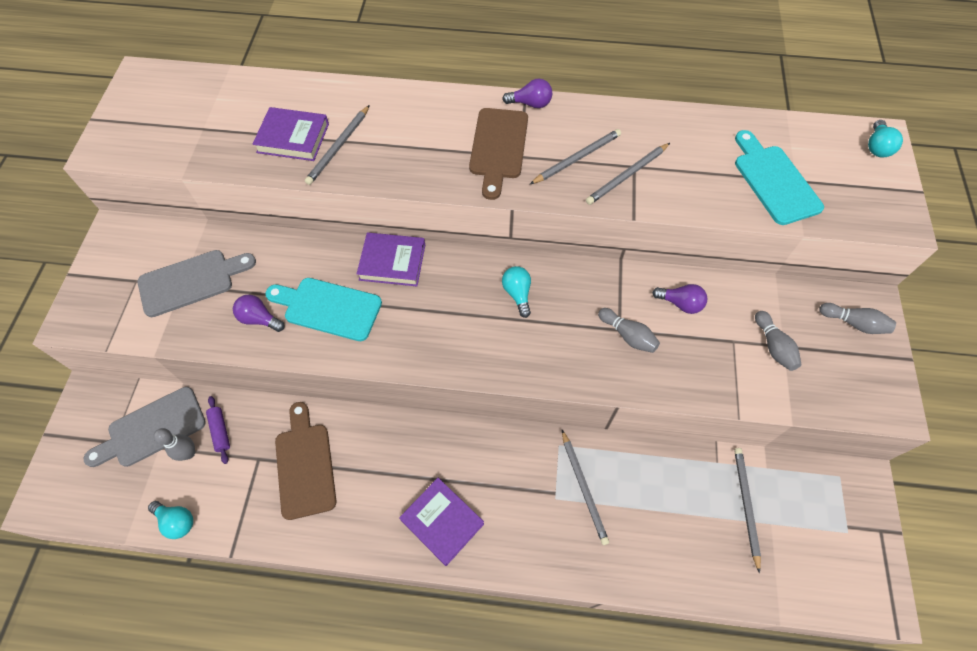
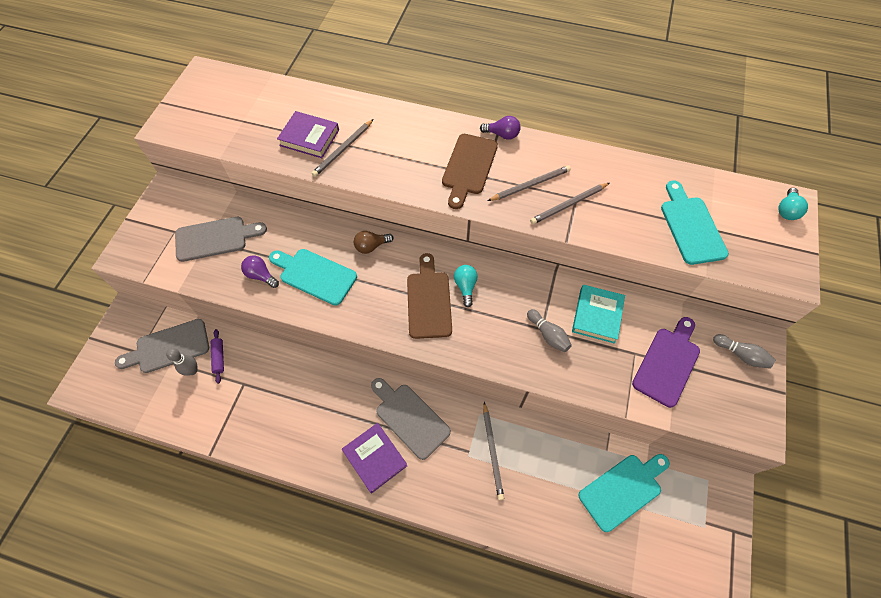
camera: 10 degrees right, 0 degrees up
turquoise light bulb [148,501,193,539] -> none
brown cutting board [275,402,336,520] -> brown cutting board moved to [407,253,452,339]
purple book [357,232,425,286] -> brown light bulb [354,231,393,254]
purple light bulb [652,284,707,314] -> turquoise book [572,285,625,344]
grey pencil [734,448,761,573] -> turquoise cutting board [579,454,670,532]
grey bowling pin [755,311,802,371] -> purple cutting board [632,317,700,408]
none -> grey cutting board [371,378,451,460]

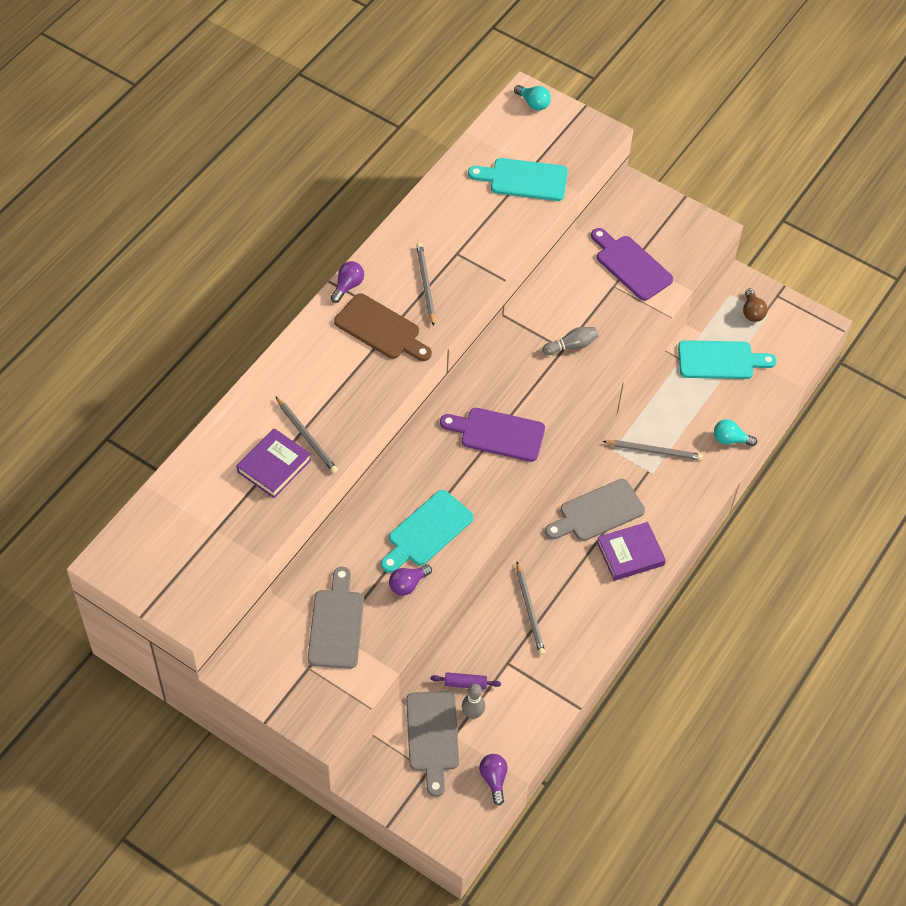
camera: 75 degrees left, 5 degrees down
brown light bulb [354,231,393,254] -> brown light bulb moved to [743,288,768,322]
brown cutting board [407,253,452,339] -> purple cutting board [440,408,545,462]
turquoise light bulb [454,265,478,307] -> turquoise light bulb moved to [714,419,757,446]
grey pencil [530,183,609,224] -> grey pencil moved to [516,562,545,655]
turquoise book [572,285,625,344] -> none
turquoise cutting board [579,454,670,532] -> turquoise cutting board turned 105 degrees clockwise [678,340,777,379]
grey bowling pin [713,334,776,369] -> none
none -> purple light bulb [479,754,508,806]

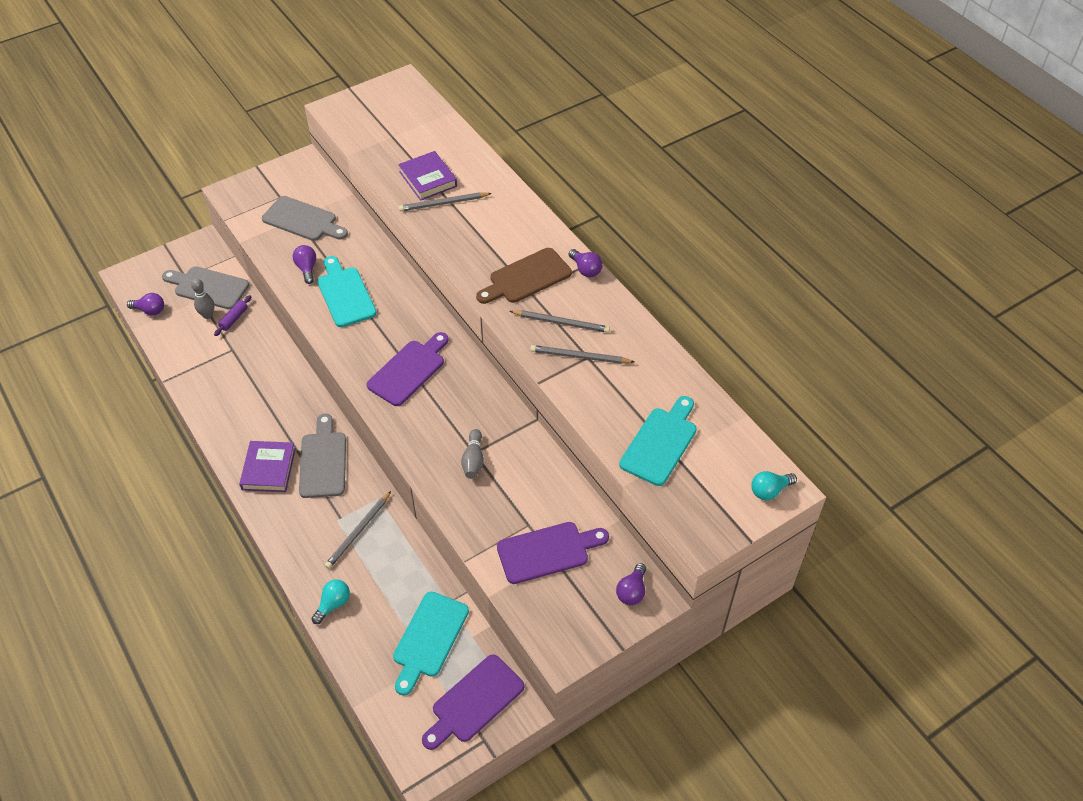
camera: 115 degrees right, 5 degrees down
grey pencil [516,562,545,655] -> grey pencil moved to [530,345,634,364]
brown light bulb [743,288,768,322] -> purple cutting board [422,654,524,750]
none -> purple light bulb [616,563,646,605]

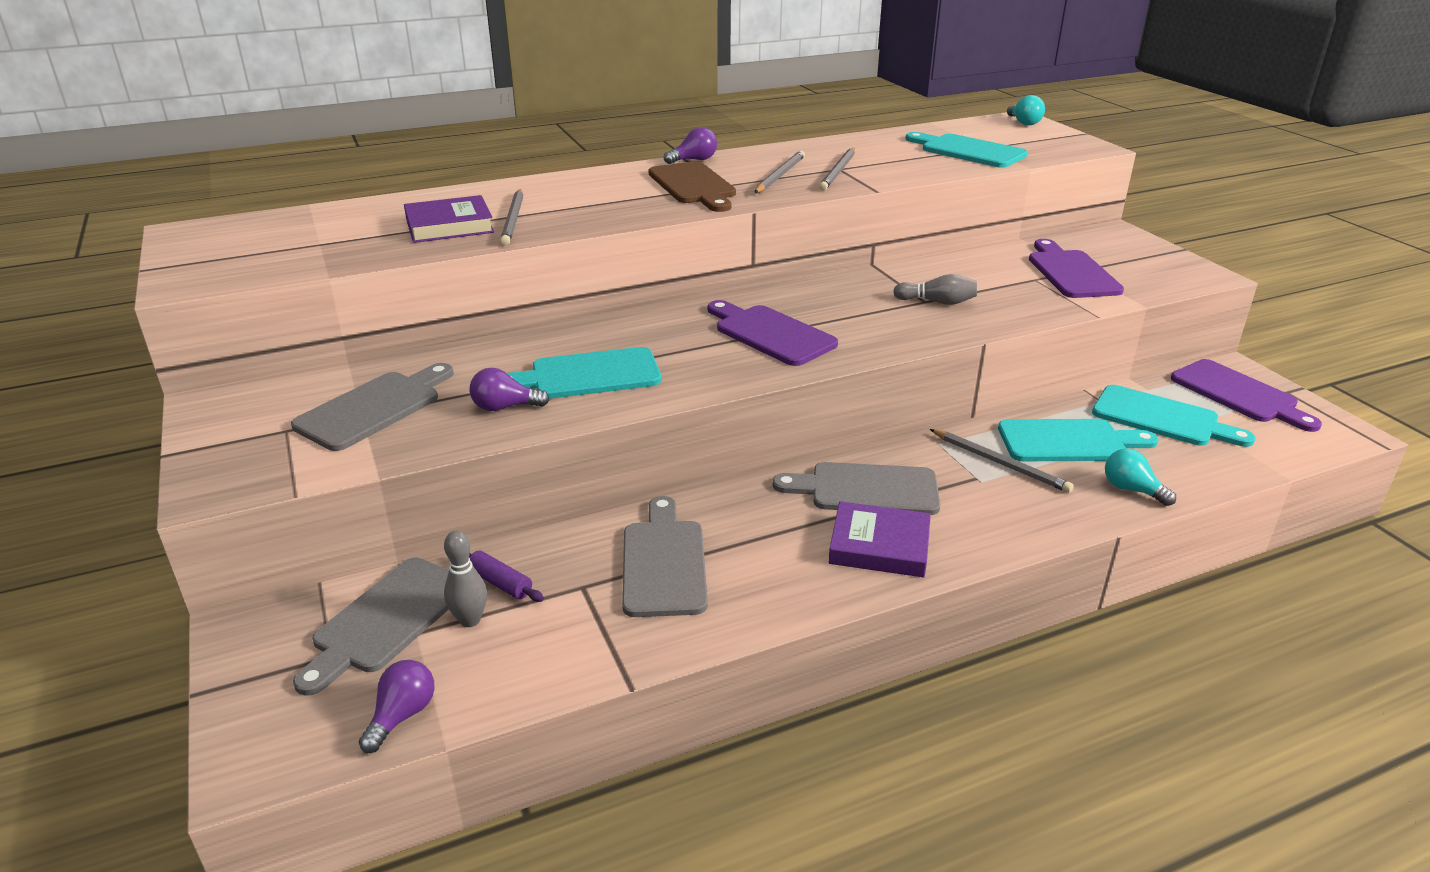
camera: 80 degrees left, 20 degrees down
purple light bulb [616,563,646,605] -> none
none -> grey cutting board [622,496,708,617]
none -> turquoise cutting board [998,419,1159,461]

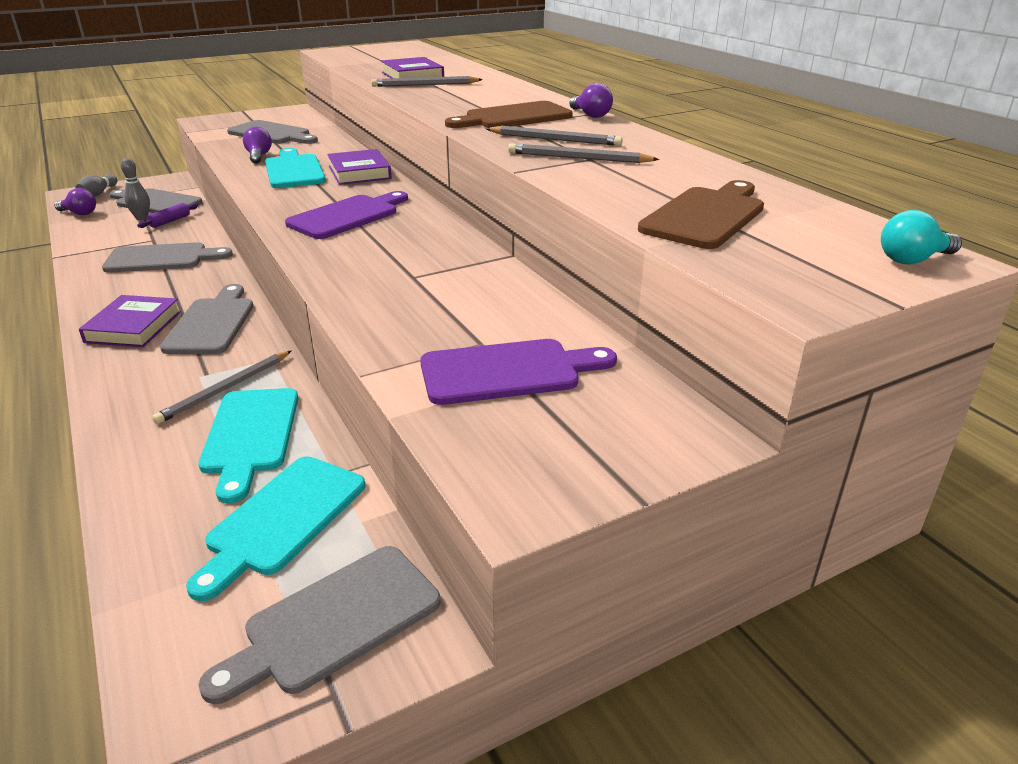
camera: 85 degrees right, 0 degrees up
grey bowling pin [893,274,977,305] -> grey bowling pin moved to [75,174,117,197]
turquoise cutting board [906,132,1028,168] -> brown cutting board [638,180,764,249]
turquoise light bulb [1105,449,1176,506] -> none
purple cutting board [1171,359,1322,432] -> grey cutting board [198,546,440,704]
none -> purple book [327,149,392,185]

